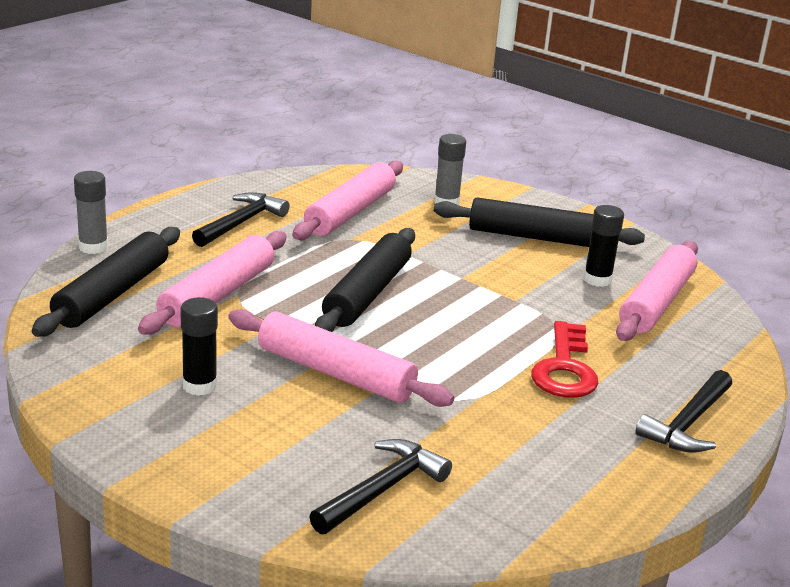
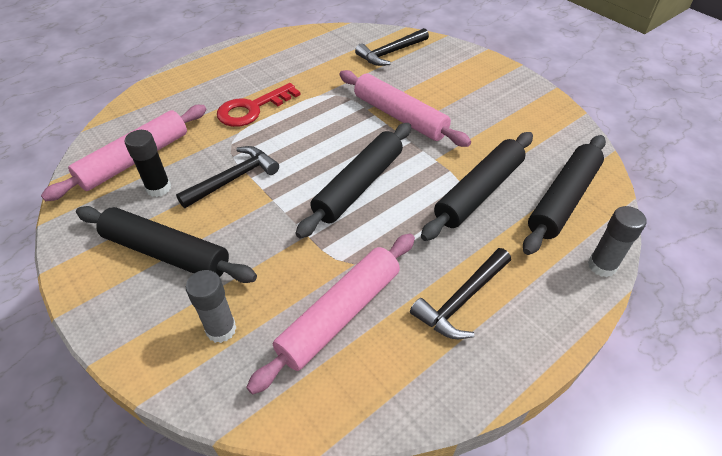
camera: 165 degrees left, 20 degrees up
pink rolling pin [138,231,287,335] -> black rolling pin [421,132,533,241]
black glue stick [180,297,218,396] -> none
red key [531,321,599,398] -> red key turned 150 degrees counterclockwise [217,83,301,127]
black hammer [636,370,732,453] -> black hammer moved to [176,146,279,208]

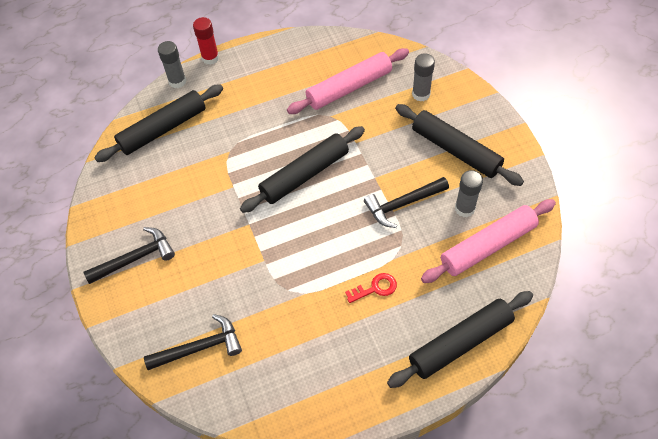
camera: 160 degrees left, 10 degrees up
black glue stick [125,130,171,197] -> grey glue stick [455,170,483,217]
red key [217,83,301,127] -> red key [345,273,397,303], size x0.58
pink rolling pin [339,70,471,147] -> none
black hammer [410,248,511,339] -> black hammer moved to [84,227,175,284]
black rolling pin [421,132,533,241] -> black rolling pin moved to [387,291,533,388]
none -> red glue stick [193,17,219,65]

